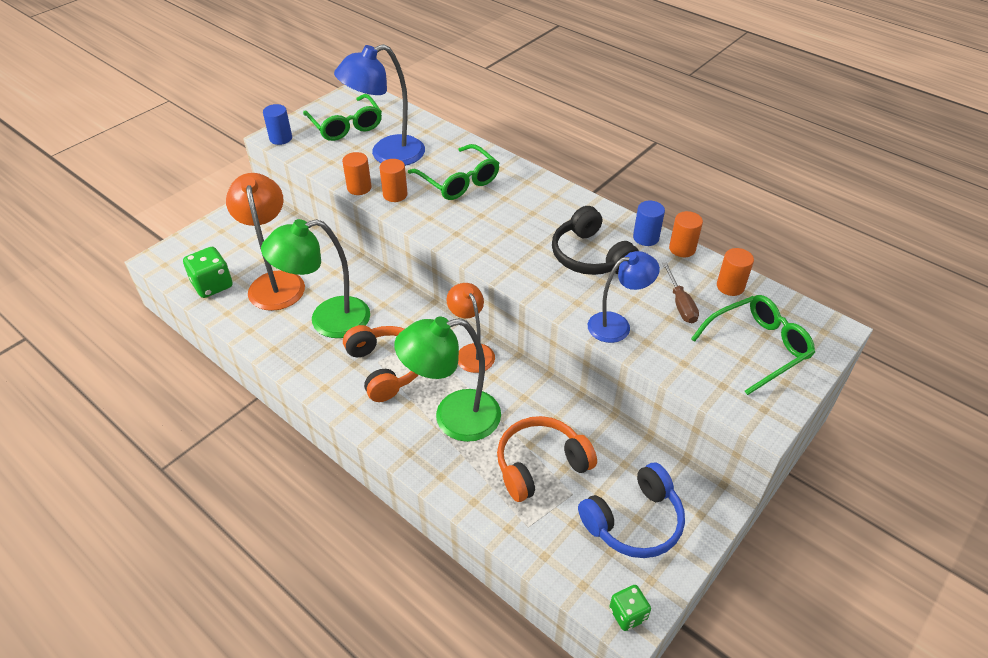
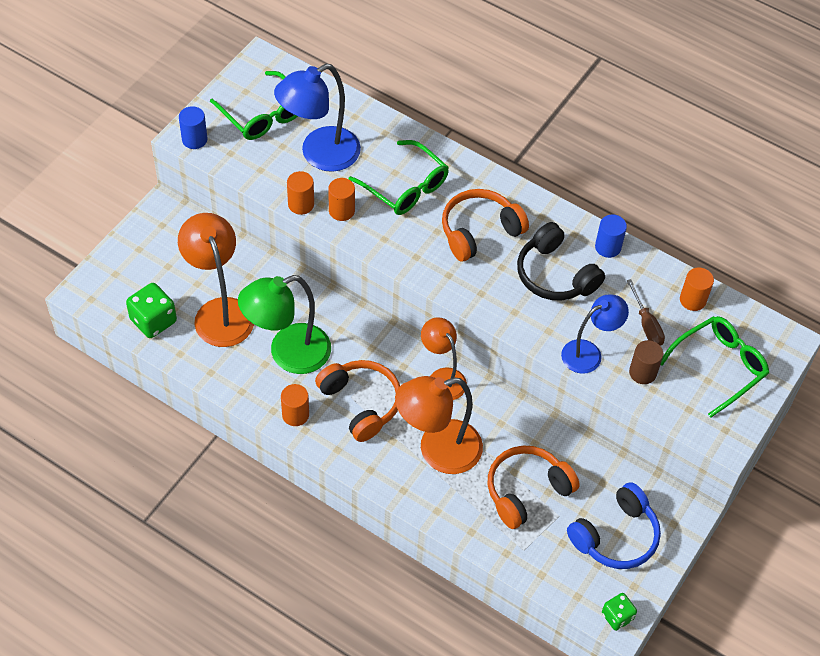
camera: 10 degrees left, 10 degrees up
green lamp [394,317,501,442] -> orange lamp [395,376,483,474]
orange cylinder [669,211,703,257] -> orange cylinder moved to [281,384,309,426]
none -> orange headphones [442,189,529,261]
none -> brown cylinder [629,340,663,384]

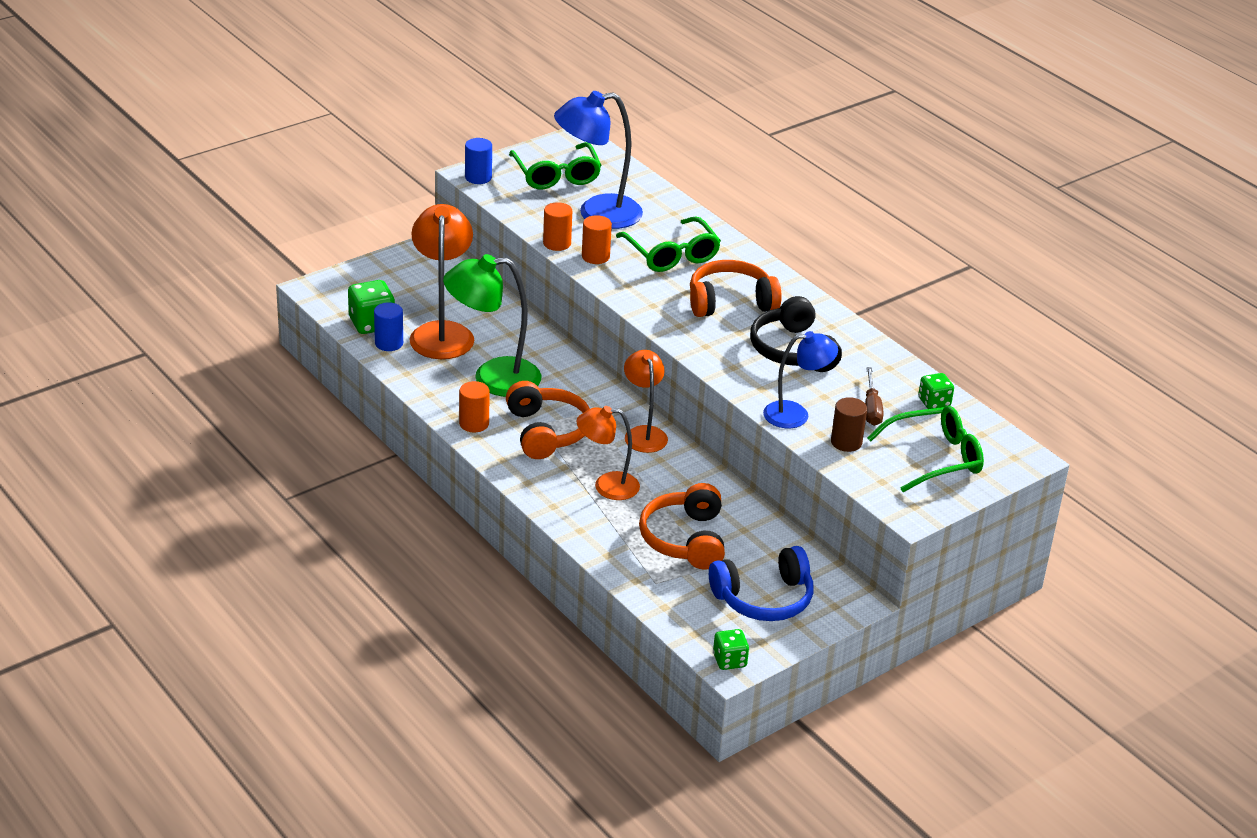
camera: 20 degrees right, 20 degrees down
orange lamp [395,376,483,474] -> orange lamp [577,406,640,500], size x0.64
orange headphones [488,445,580,529] -> orange headphones turned 75 degrees counterclockwise [639,483,725,570]
blue cylinder [595,215,627,258] -> blue cylinder moved to [374,302,403,351]
orange cylinder [680,267,714,311] -> green dice [918,373,954,409]

